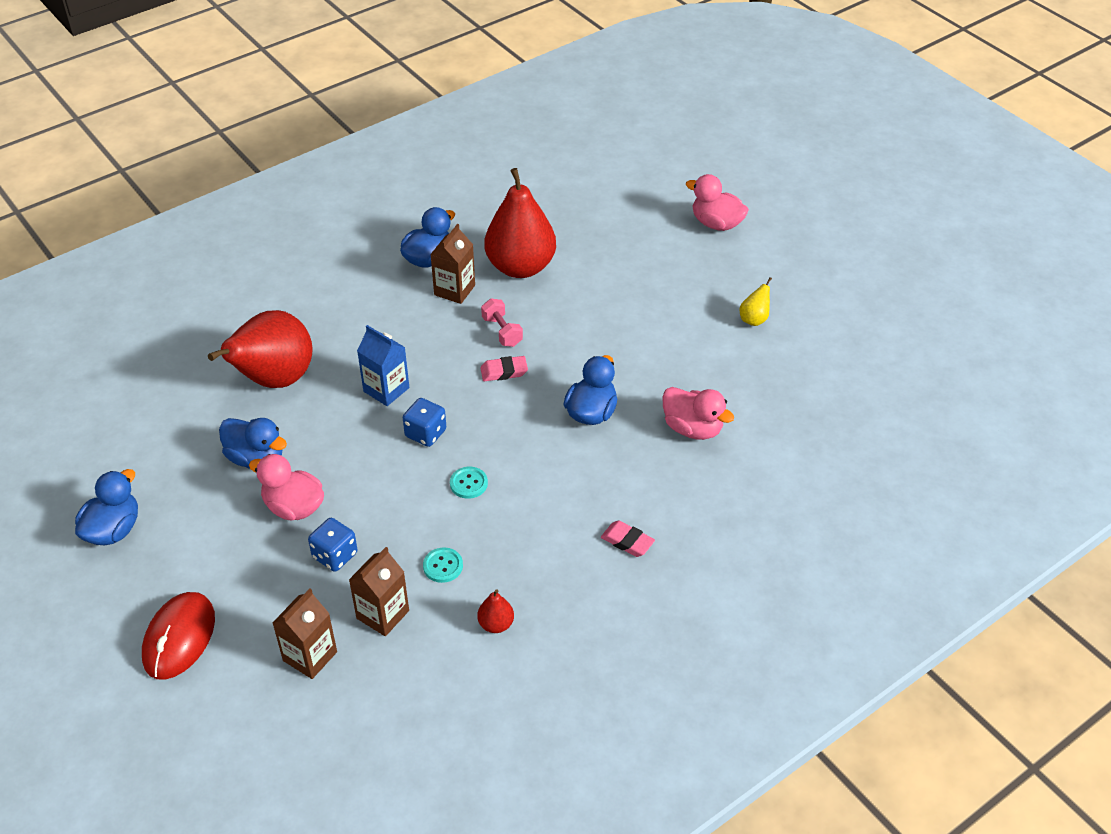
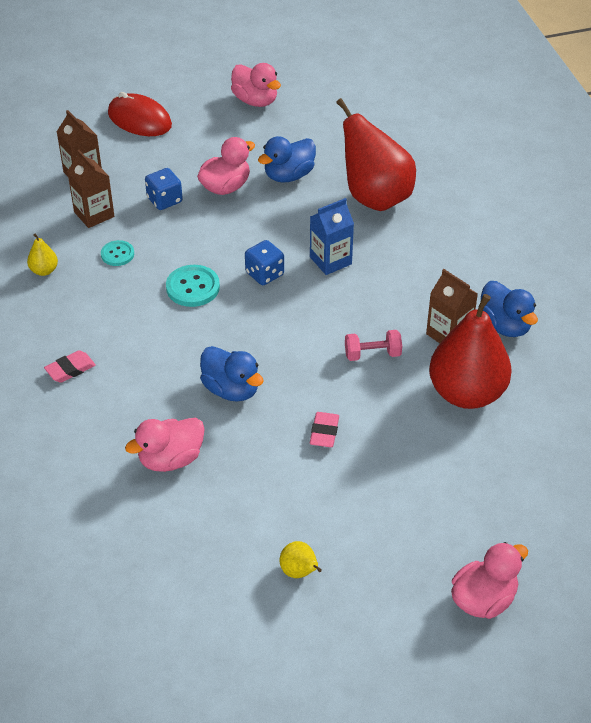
camera: 110 degrees right, 0 degrees up
blue duck [75,469,138,545] -> pink duck [231,63,281,107]
turquoise button [450,467,488,499] -> turquoise button [166,265,220,307], size x1.57
red pear [478,589,514,633] -> yellow pear [27,234,58,276]
pink eraser [480,356,528,381] -> pink eraser moved to [310,412,339,447]

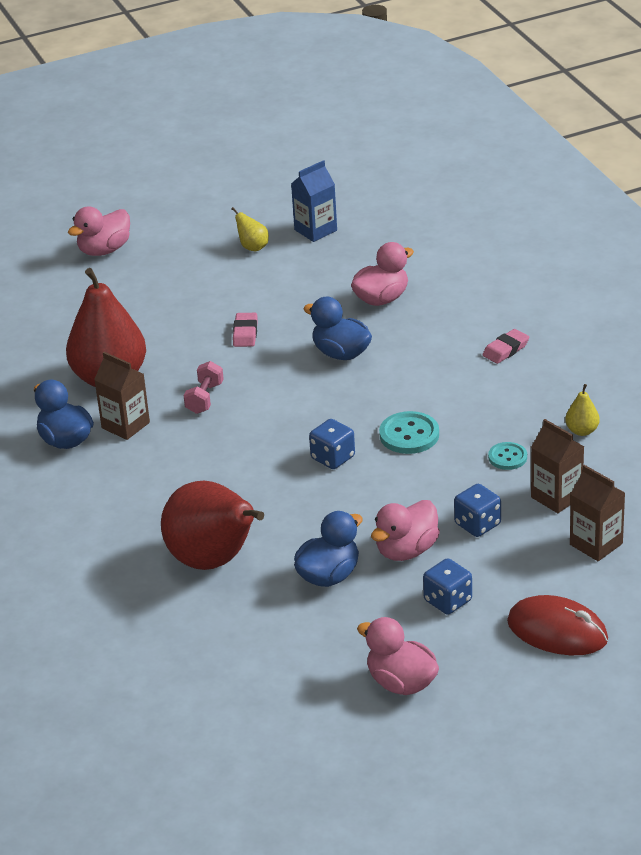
camera: 175 degrees right, 10 degrees down
blue carton [310,198,354,275] -> blue carton moved to [291,160,337,242]
pink dumbbell [345,330,402,361] -> pink dumbbell turned 60 degrees counterclockwise [184,361,224,414]
none -> blue dice [423,558,472,614]

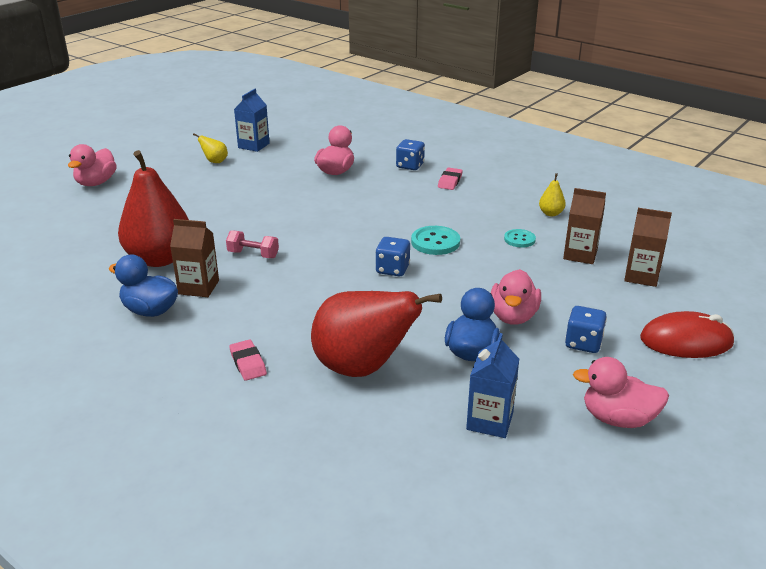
camera: 30 degrees left, 5 degrees down
pink dumbbell [184,361,224,414] -> pink dumbbell turned 60 degrees counterclockwise [226,230,279,258]
pink eraser [233,313,258,347] -> pink eraser moved to [229,340,267,381]
blue duck [303,297,372,360] -> none
blue dice [454,484,501,537] -> blue dice moved to [396,139,425,170]
none -> blue carton [466,333,519,438]

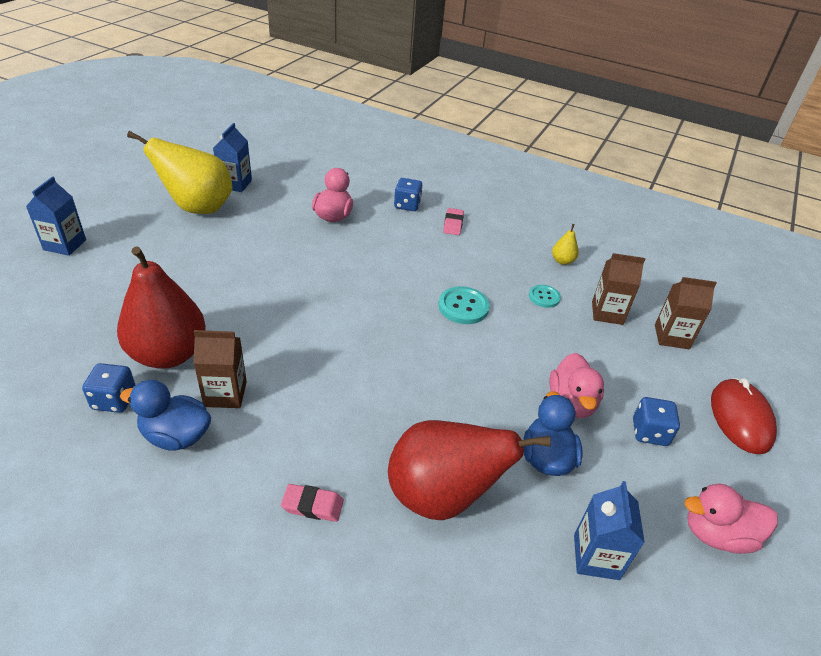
camera: 15 degrees left, 10 degrees up
pink duck [68,144,117,186] -> blue carton [26,176,86,256]
yellow pear [193,133,228,163] -> yellow pear [127,131,233,214], size x2.45
pink dumbbell [226,230,279,258] -> none
pink eraser [229,340,267,381] -> pink eraser turned 45 degrees counterclockwise [281,484,344,522]
blue dice [375,237,410,277] -> blue dice moved to [82,363,136,413]
red mouse [640,311,734,358] -> red mouse turned 75 degrees counterclockwise [711,378,777,454]

